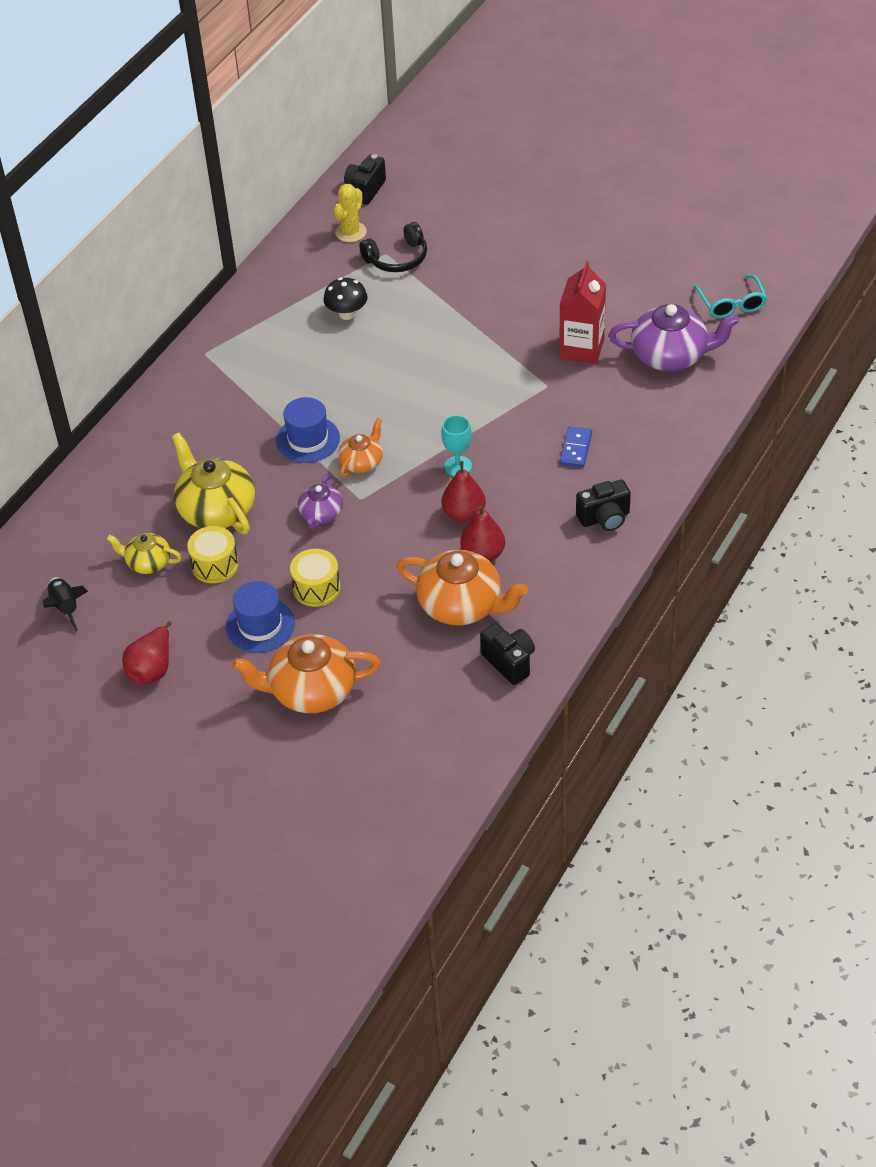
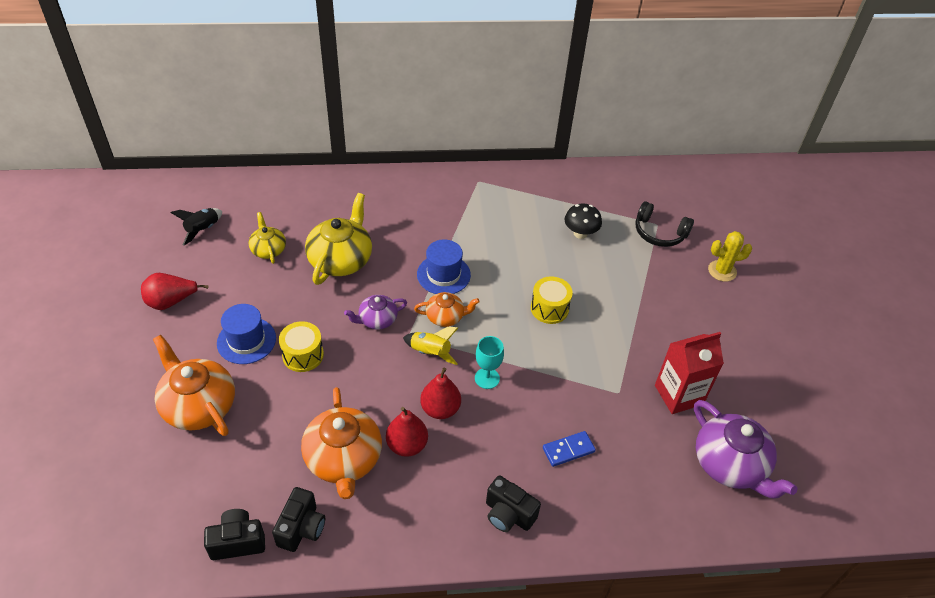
camera: 50 degrees right, 0 degrees up
yellow drum [187,526,239,583] -> yellow drum moved to [531,276,573,324]
yellow cactus [334,184,367,242] -> yellow cactus moved to [708,231,752,282]
black camera [344,154,386,205] -> black camera moved to [204,509,265,560]
turquoise glasses [694,275,767,319] -> none
none -> yellow rocket [403,327,458,365]

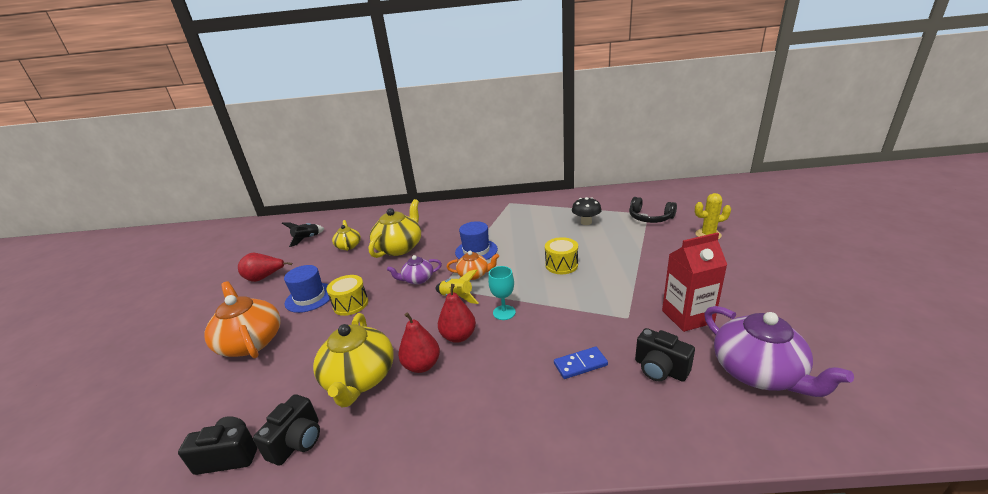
camera: 10 degrees right, 20 degrees down
orange teapot [301,387,382,499] -> yellow teapot [313,313,394,408]
black camera [486,475,541,532] -> black camera moved to [635,328,695,382]

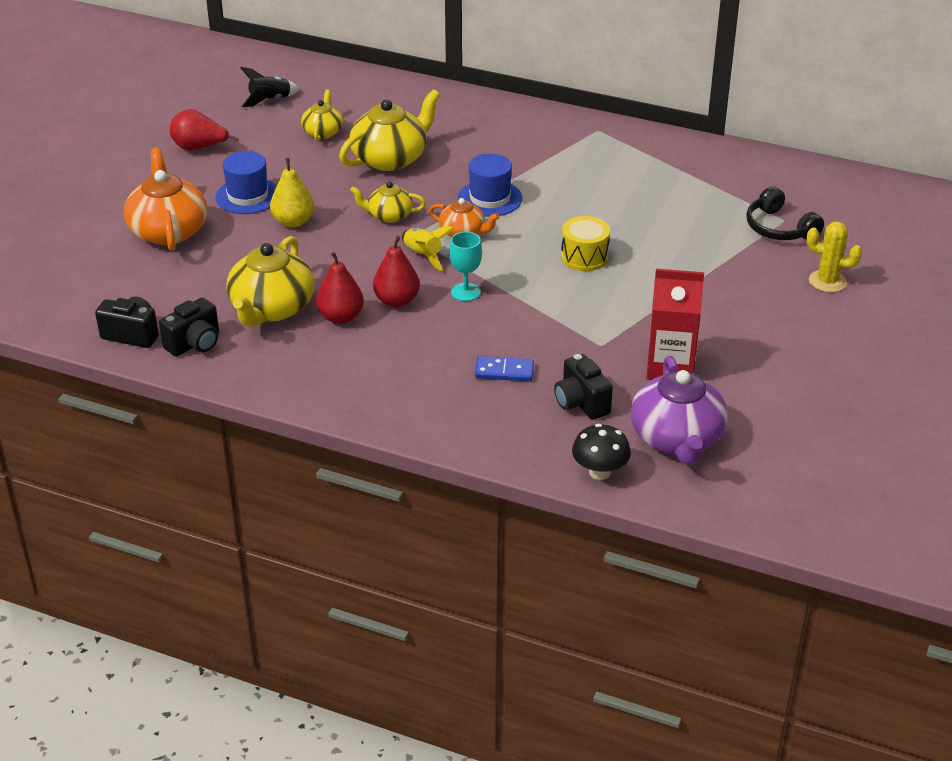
camera: 20 degrees right, 10 degrees up
yellow drum [327,275,368,316] -> yellow pear [270,158,314,228]
purple teapot [387,255,442,285] -> yellow teapot [350,182,426,223]
black mushroom [572,197,602,225] -> black mushroom moved to [572,424,631,480]

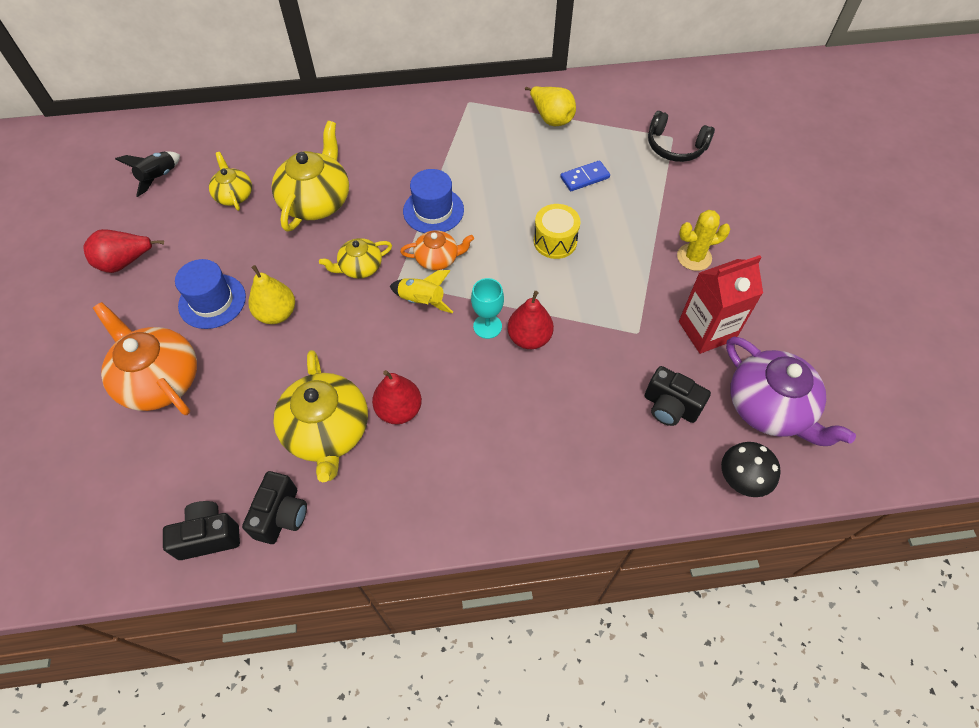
camera: 30 degrees left, 20 degrees up
red pear [373,236,420,308] -> red pear moved to [507,291,554,349]
blue domino [475,356,534,382] -> blue domino moved to [560,160,610,191]
yellow cactus [806,222,862,292] -> yellow cactus moved to [677,210,731,271]
none -> yellow pear [525,86,576,126]

